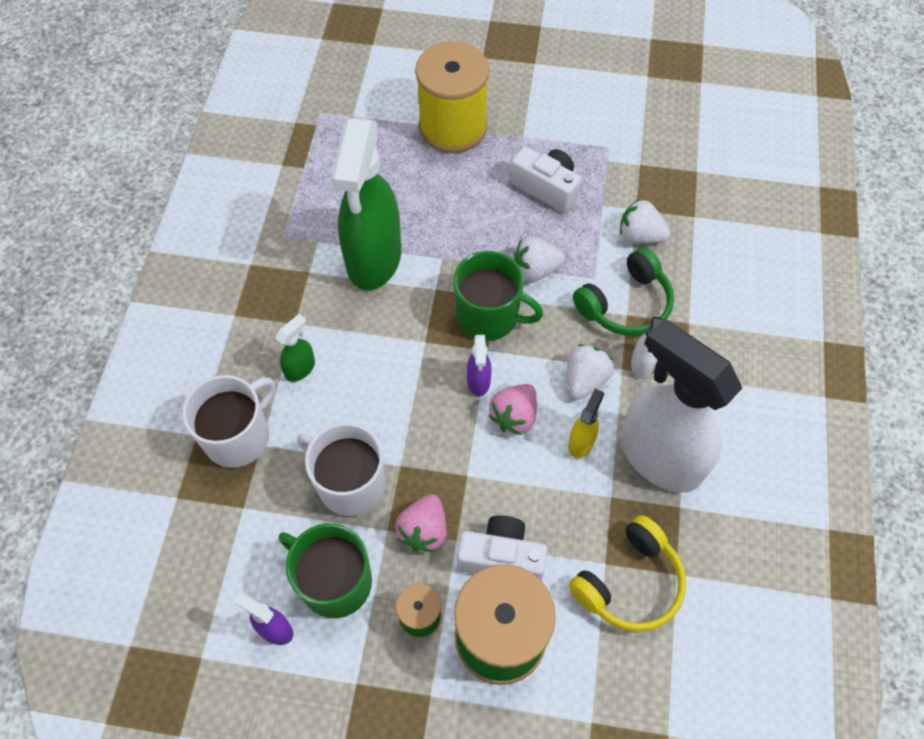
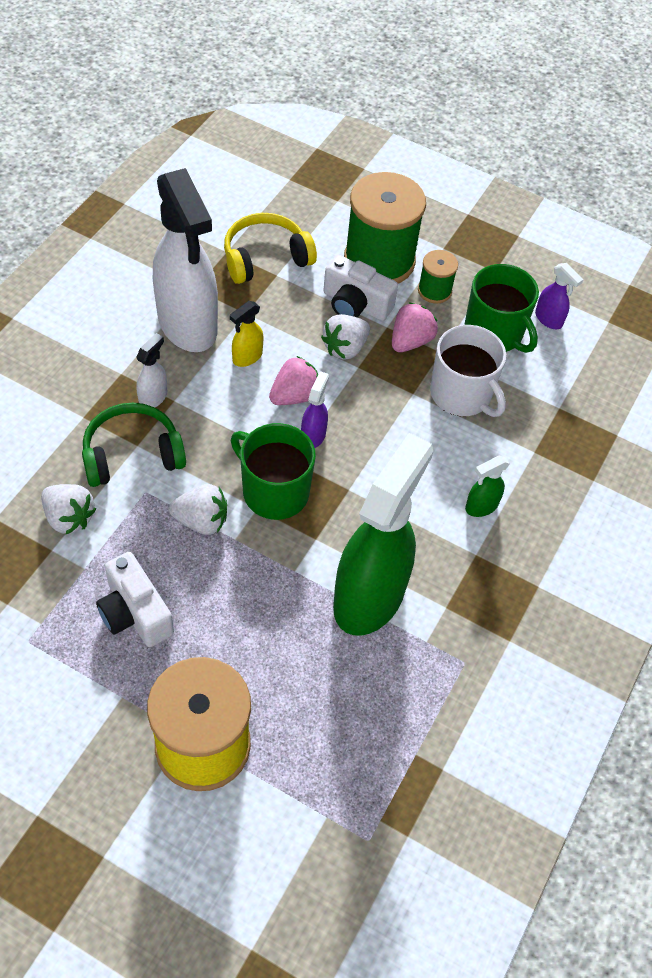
camera: 165 degrees left, 5 degrees down
white mug [182,375,275,468] -> none
white strawberry [567,344,614,400] -> white strawberry moved to [321,314,370,360]

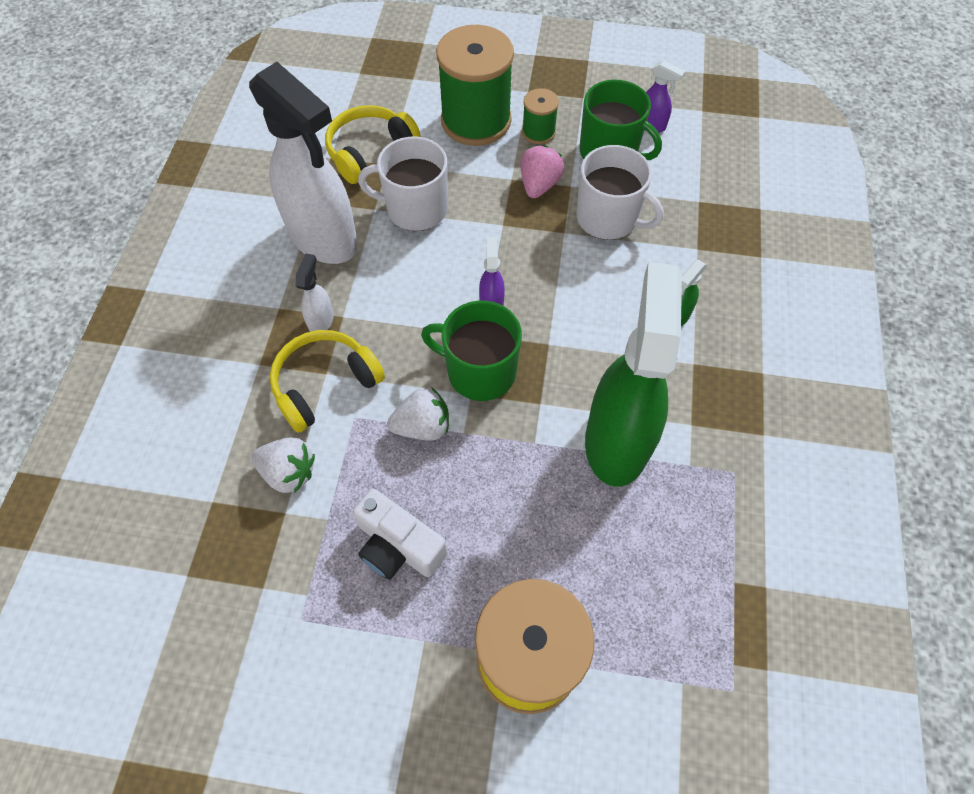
camera: 15 degrees left, 5 degrees up
green headphones [82,403,186,487] -> yellow headphones [270,330,385,433]
yellow spray bottle [230,301,263,367] -> none
pink strawberry [269,356,318,405] -> none
white strawberry [321,314,370,360] -> none
white camera [323,255,398,321] -> none
none -> white mug [358,137,448,231]

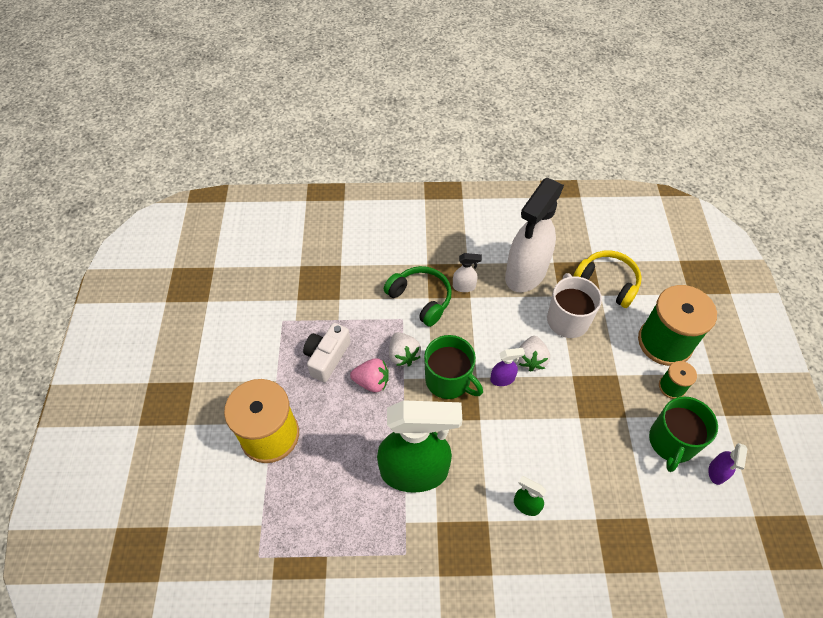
camera: 80 degrees right, 5 degrees down
white strawberry [251,438,315,493] -> white strawberry moved to [518,336,550,372]
yellow headphones [270,330,385,433] -> green headphones [384,266,452,327]
green mug [421,301,522,401] -> green mug turned 120 degrees clockwise [424,335,483,399]
pink strawberry [520,145,564,198] -> pink strawberry moved to [350,358,389,392]
white mug [576,145,664,240] -> none

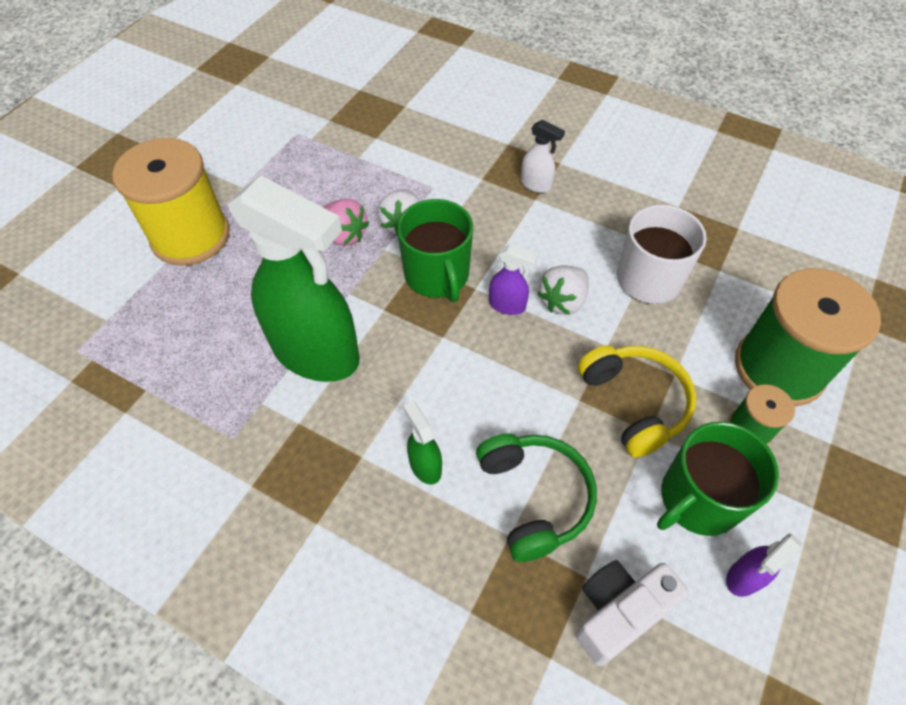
camera: 30 degrees right, 0 degrees up
white camera [303,323,351,382] -> white camera moved to [576,560,689,666]
green headphones [384,266,452,327] -> green headphones moved to [476,433,597,562]
white spray bottle [505,178,564,292] -> none
yellow headphones [574,250,642,308] -> yellow headphones moved to [578,345,696,458]

